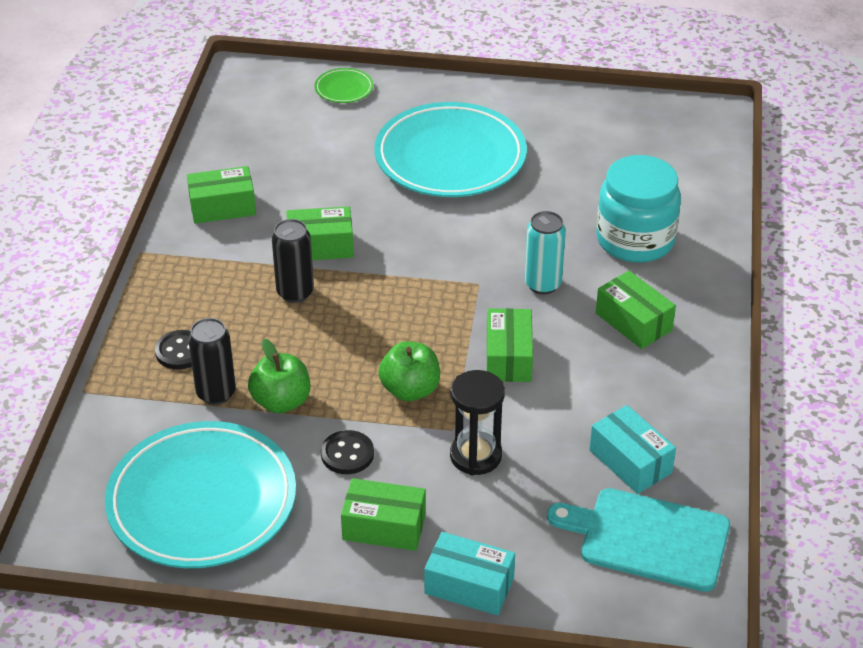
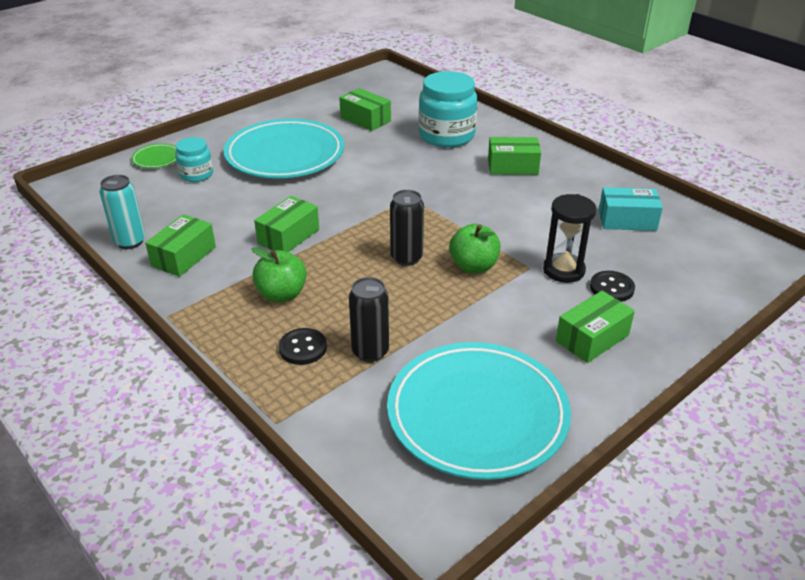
camera: 50 degrees left, 5 degrees down
green apple [248,339,310,414] -> green apple moved to [252,247,307,302]
black can [272,219,314,303] -> black can moved to [390,190,424,266]
black button [321,430,374,474] -> black button moved to [590,271,635,302]
turquoise box [424,532,515,615] -> none
green box [487,308,533,382] -> green box moved to [339,88,391,131]
turquoise can [524,211,566,295] -> turquoise can moved to [100,175,145,249]
turquoise cutting board [547,488,730,592] -> none
none -> turquoise jar [175,137,213,182]

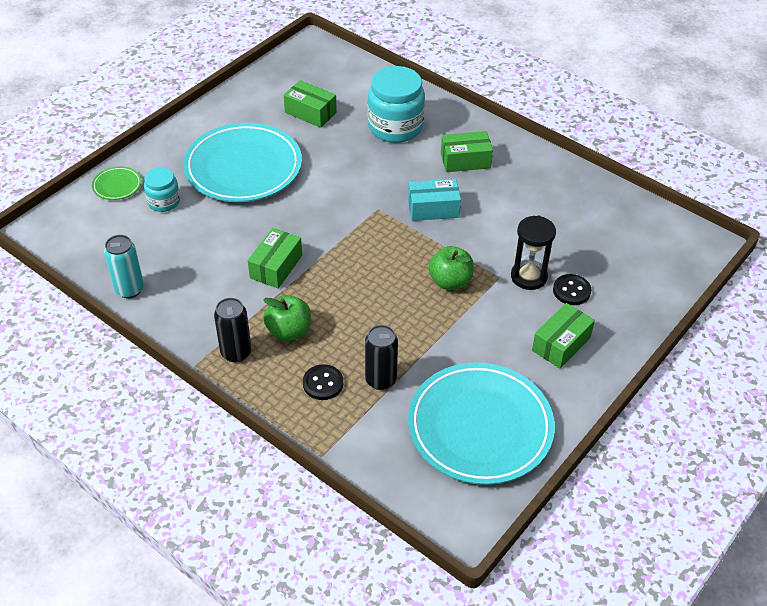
camera: 10 degrees left, 10 degrees up
green box [145,214,216,277] -> none
black can [390,190,424,266] -> black can moved to [214,298,251,363]
turquoise box [599,187,663,231] -> turquoise box moved to [408,179,461,221]

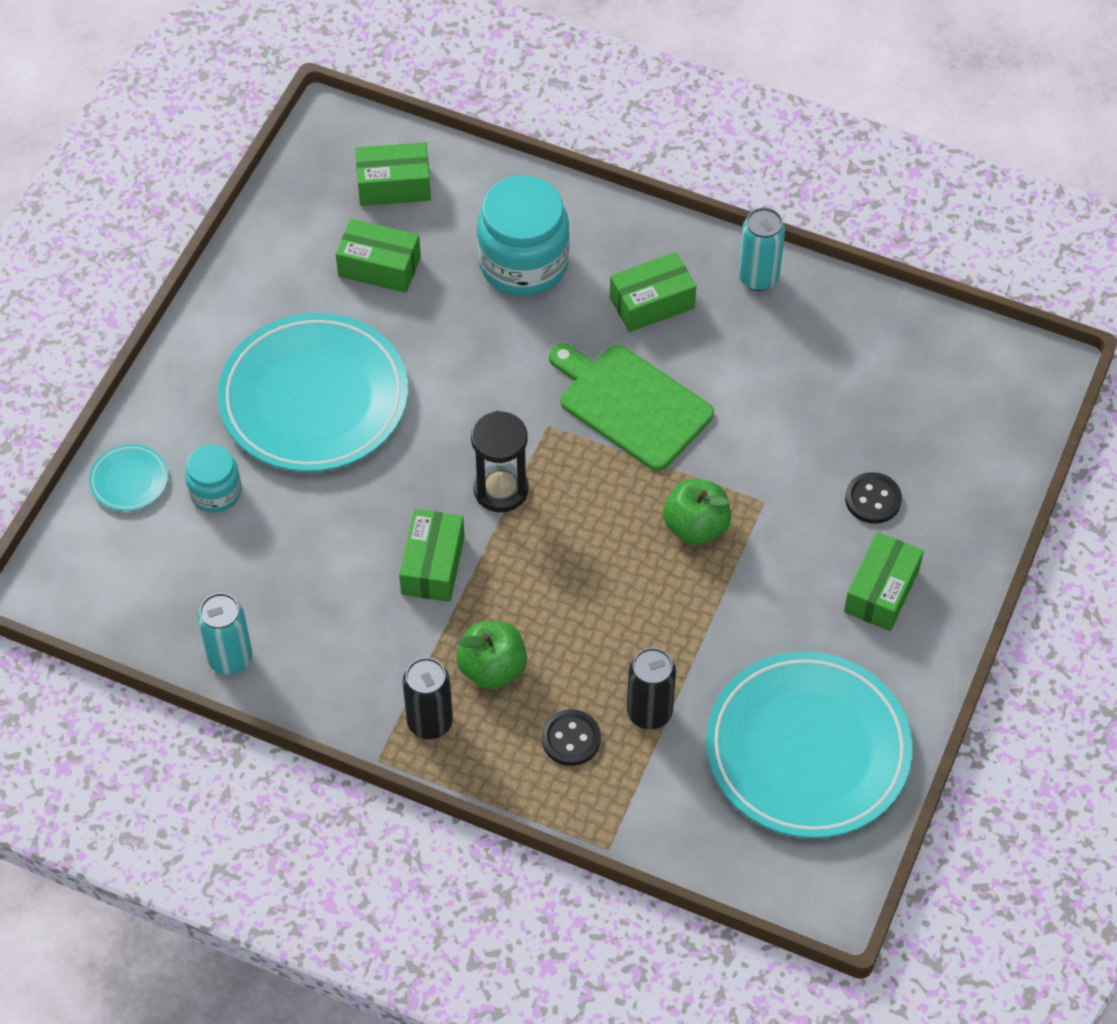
camera: 15 degrees left, 10 degrees up
green plate [92,166,141,200] -> turquoise plate [89,444,168,511]
turquoise box [408,179,461,221] -> green cutting board [549,343,714,471]
black hourglass [511,216,556,290] -> black hourglass moved to [471,411,529,512]
none -> green box [355,142,431,206]
none -> turquoise can [738,207,785,291]

